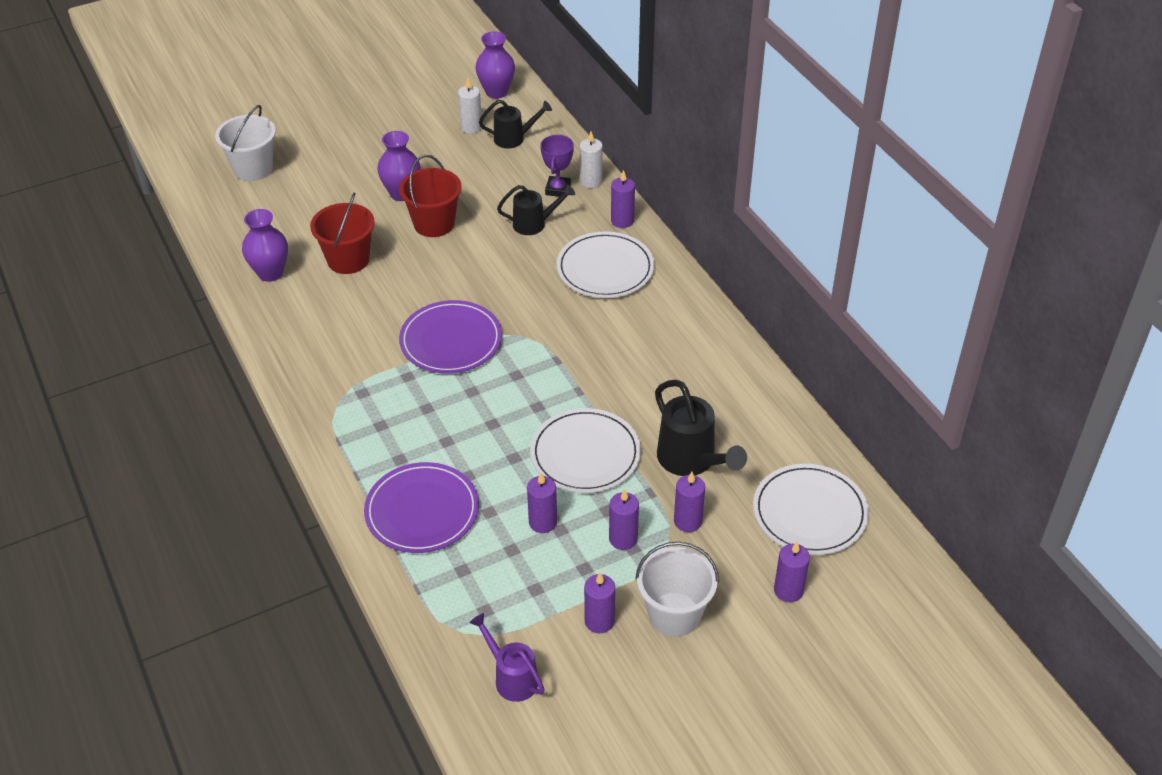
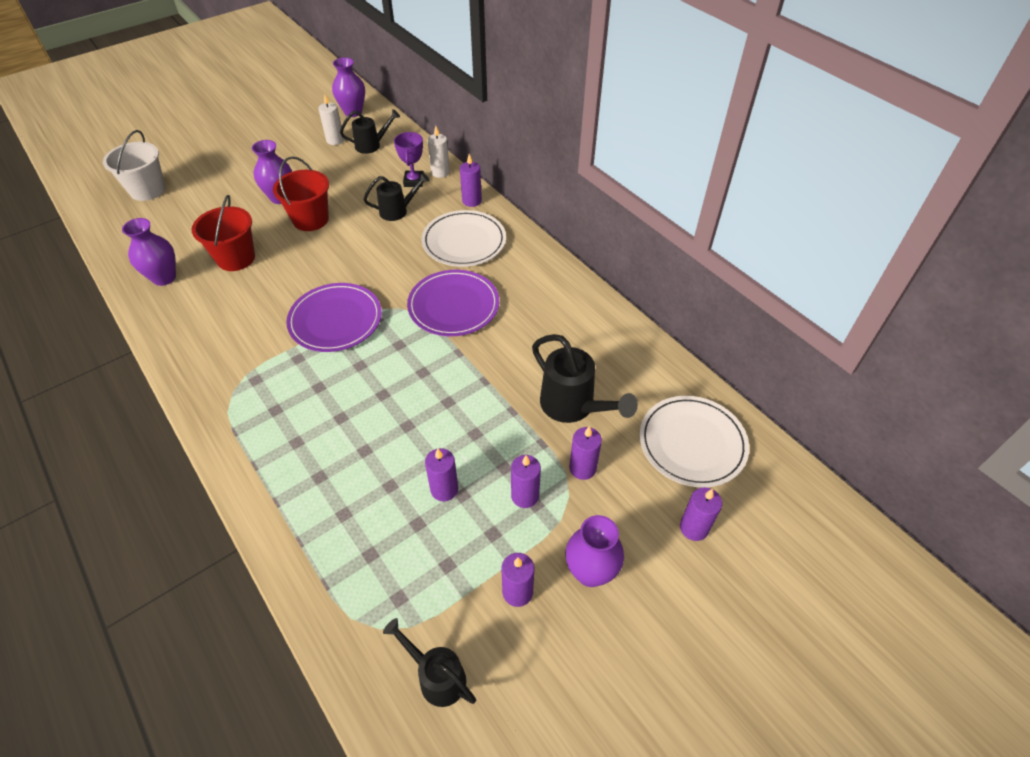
camera: 10 degrees left, 5 degrees up
purple plate [364,462,479,553] -> purple plate moved to [407,270,499,336]
purple watering can [469,613,545,702] -> black watering can [383,618,476,707]
white plate [530,408,641,493] -> none
white bucket [635,542,719,637] -> purple vase [565,515,624,587]

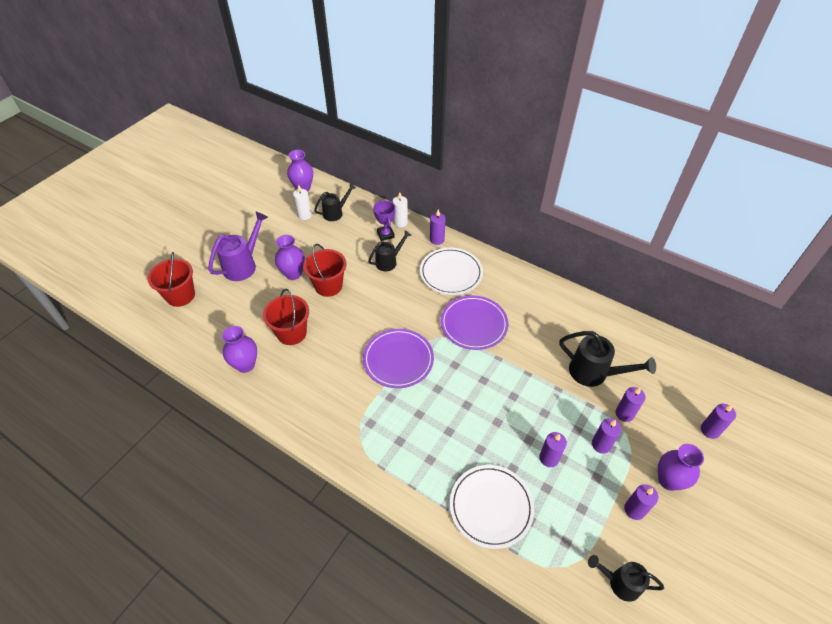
camera: 20 degrees left, 0 degrees up
white bucket [103,130,166,201] -> red bucket [148,252,195,307]
white plate [640,396,749,487] -> white plate moved to [450,465,534,549]
none -> purple watering can [208,212,268,281]

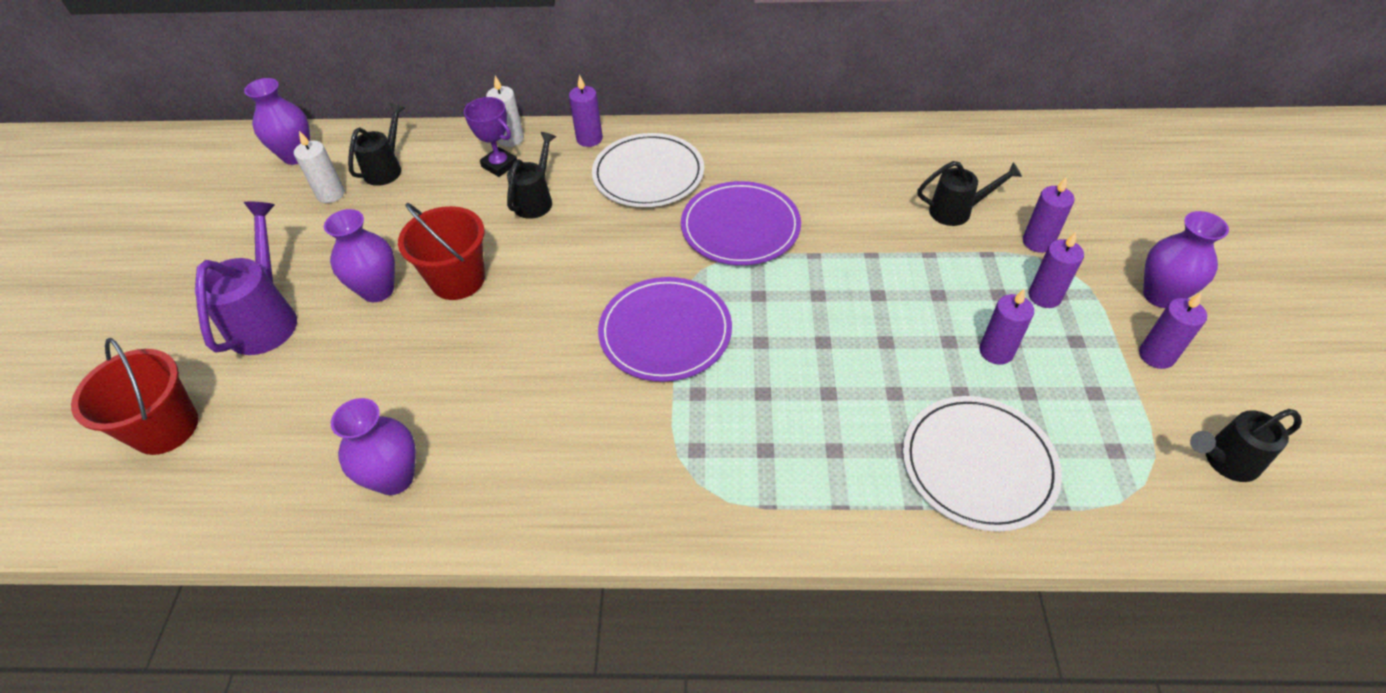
camera: 30 degrees left, 0 degrees up
red bucket [263,289,309,345] -> none
black watering can [559,331,656,387] -> black watering can [918,161,1022,226], size x0.65
purple candle [701,404,736,439] -> none

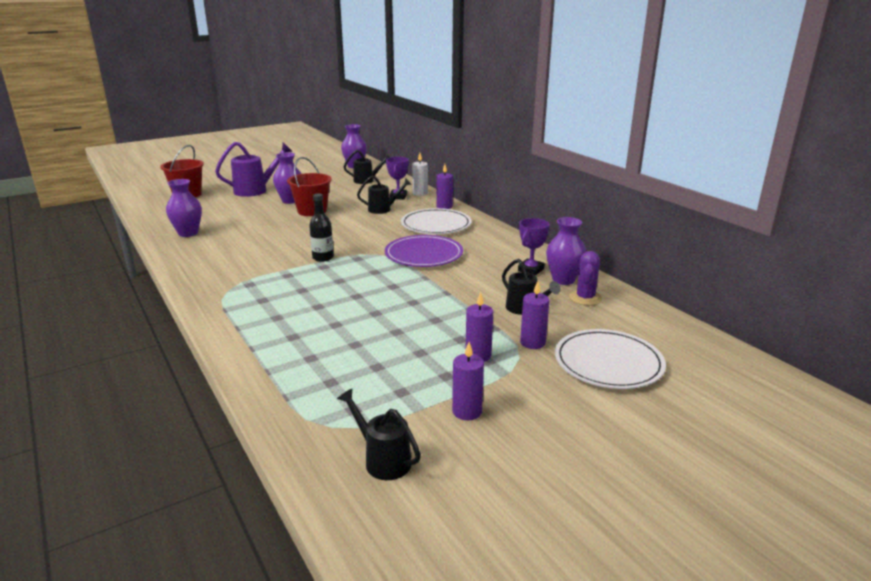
camera: 55 degrees right, 25 degrees down
white candle [294,131,345,203] -> none
purple plate [598,277,732,382] -> black bottle [309,193,334,262]
white plate [903,396,1062,532] -> white plate moved to [555,329,666,389]
purple candle [979,289,1034,365] -> none
purple vase [1143,211,1229,308] -> purple vase moved to [546,217,586,285]
none -> purple trophy [518,218,550,276]
none -> purple cactus [569,251,602,306]

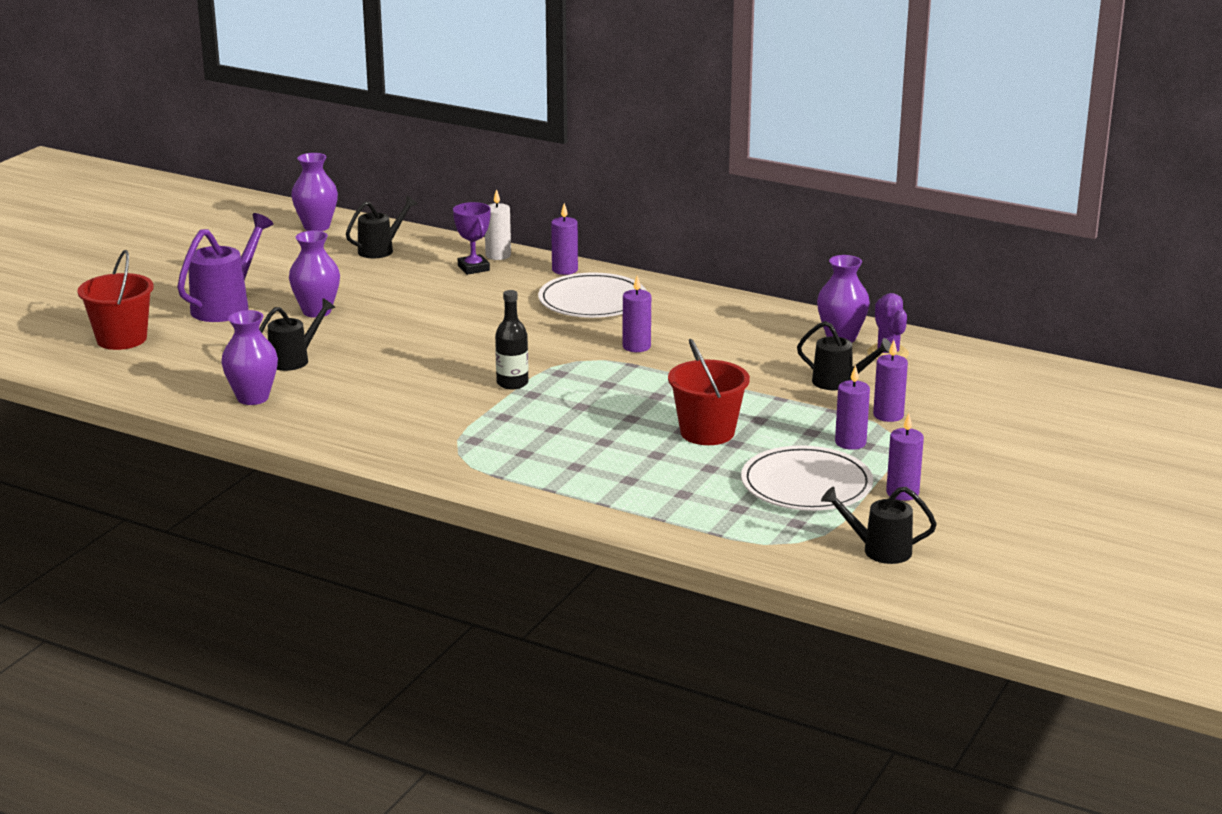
camera: 30 degrees left, 0 degrees up
red bucket [287,157,332,216] -> red bucket moved to [668,339,750,445]
black watering can [357,176,412,214] -> black watering can moved to [259,298,336,371]
purple plate [385,235,463,267] -> purple candle [623,275,651,352]
purple trophy [518,218,550,276] -> none
white plate [555,329,666,389] -> white plate moved to [741,445,873,511]

